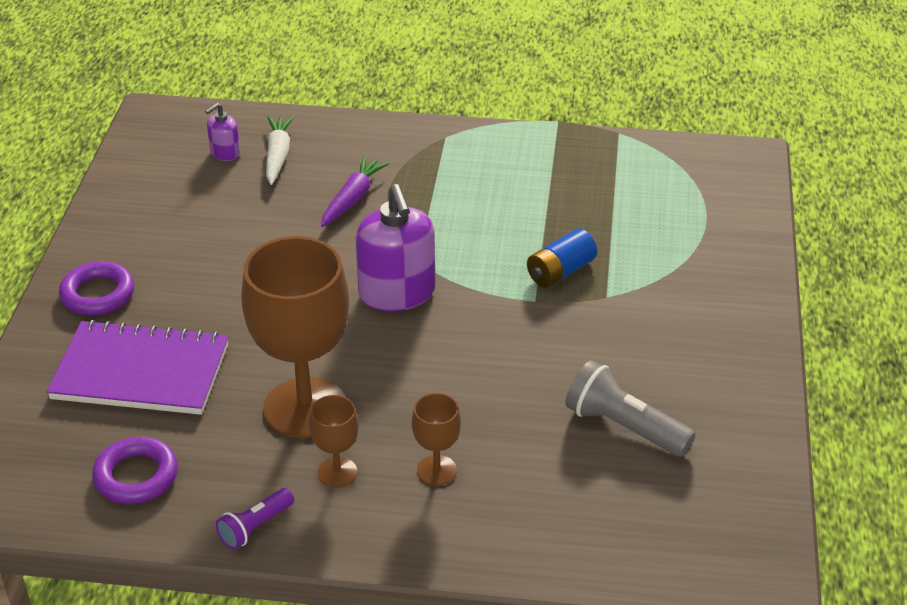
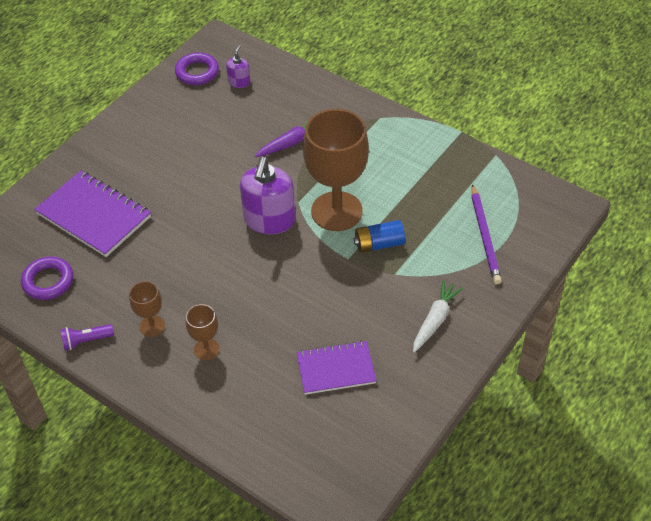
camera: 30 degrees right, 10 degrees up
purple ring [59,261,134,315] -> purple ring moved to [175,52,219,85]
purple soap dispenser [205,103,240,161] -> purple soap dispenser turned 120 degrees clockwise [226,45,250,88]
brown goblet [241,236,349,439] -> brown goblet moved to [303,109,369,231]
white carrot [266,116,294,185] -> white carrot moved to [413,280,463,353]
grey flashlight [565,360,695,457] -> purple notebook [296,341,376,395]
none -> purple pencil [471,184,502,284]

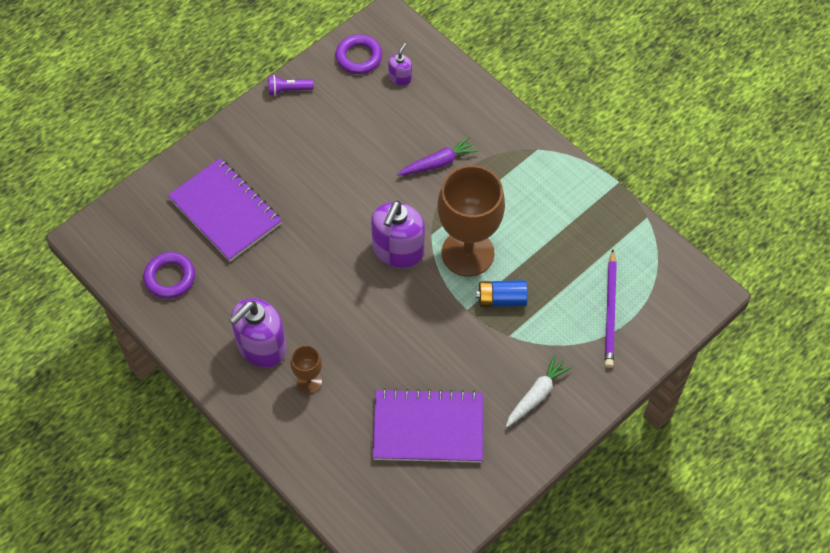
camera: 10 degrees right, 10 degrees up
purple flashlight [60,324,114,351] -> purple flashlight moved to [268,75,314,96]
brown goblet [129,281,165,337] -> purple soap dispenser [229,298,287,367]
purple notebook [296,341,376,395] -> purple notebook [373,388,483,463], size x1.53

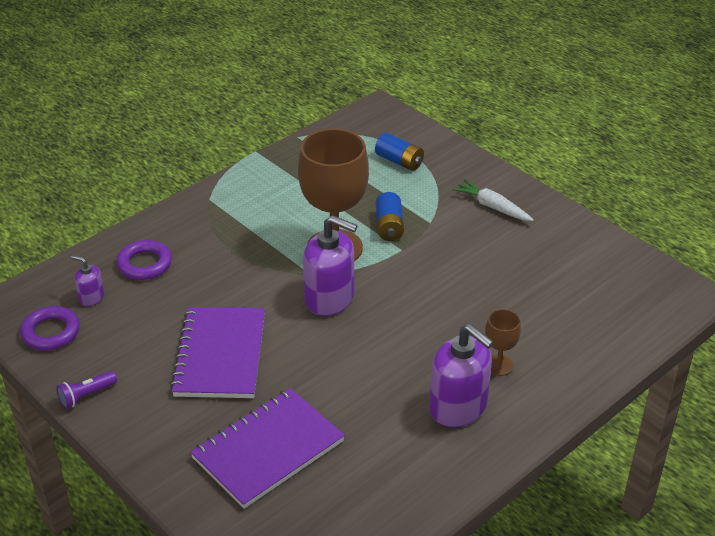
camera: 90 degrees left, 20 degrees down
purple ring [143,252,195,299] -> purple ring moved to [116,240,172,280]
purple flashlight [268,75,314,96] -> purple flashlight turned 60 degrees clockwise [56,371,117,409]
purple notebook [373,388,483,463] -> purple notebook moved to [170,307,265,398]
purple carrot [397,136,479,176] -> none
purple pencil [605,250,617,368] -> blue battery [375,133,424,171]

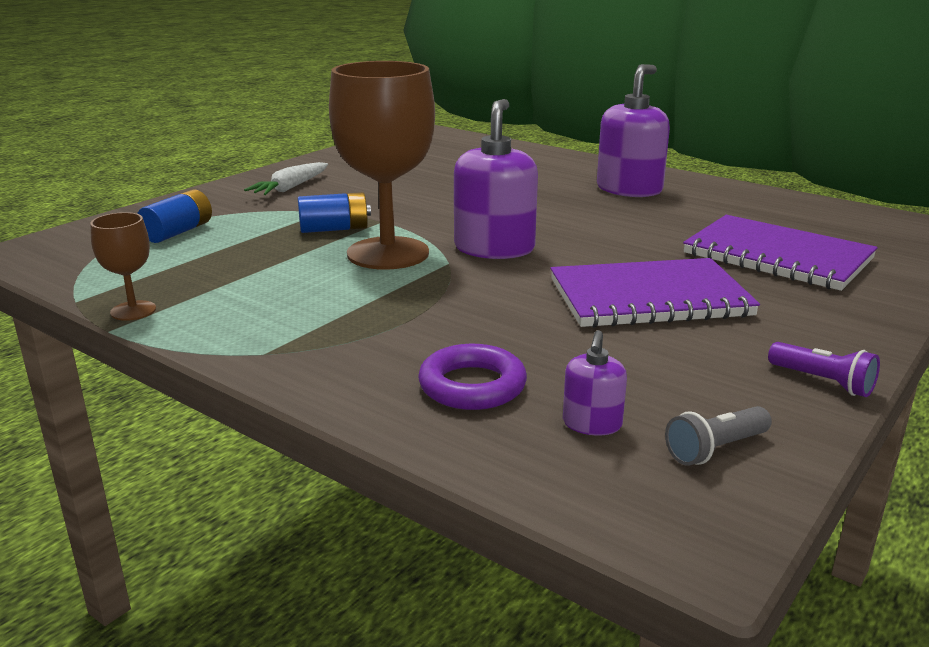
camera: 100 degrees left, 15 degrees down
purple ring [20,306,80,350] -> grey flashlight [665,406,772,466]
brown goblet [485,309,521,376] -> brown goblet moved to [90,212,156,321]

